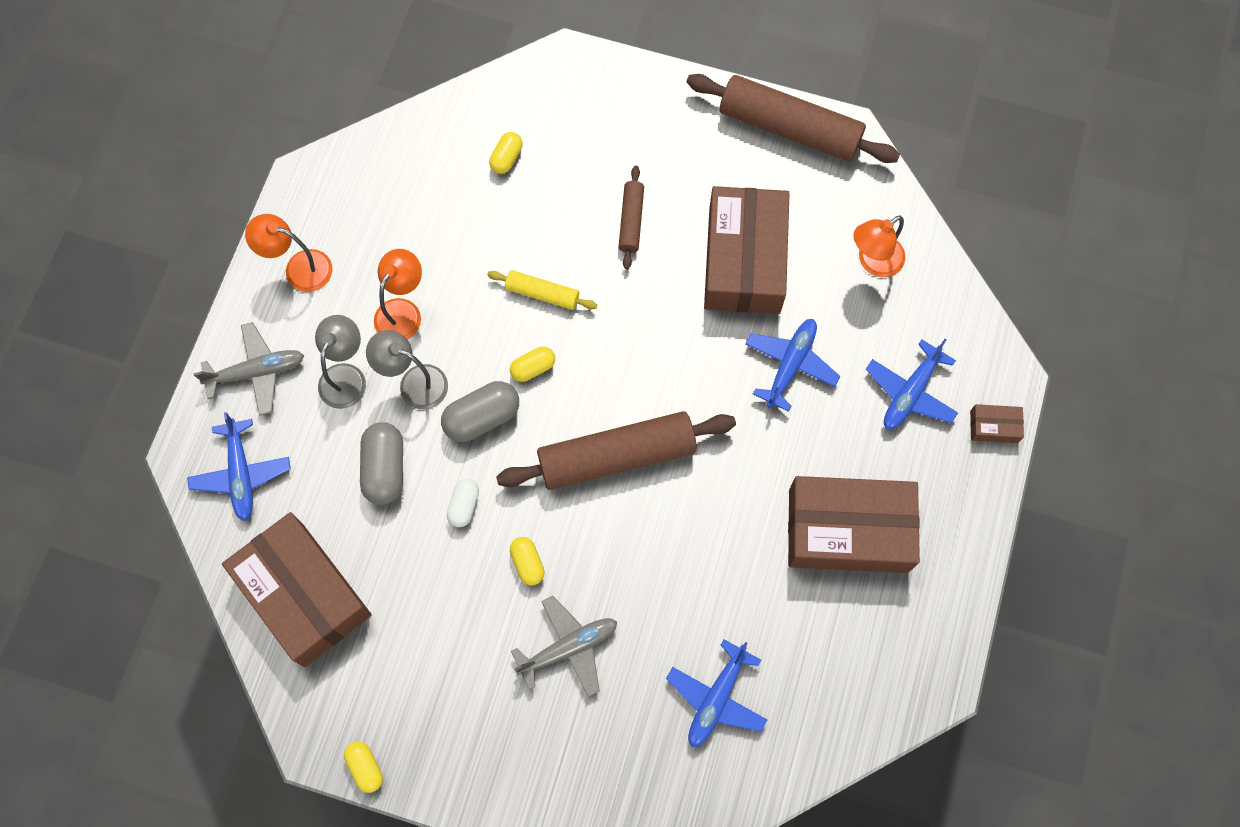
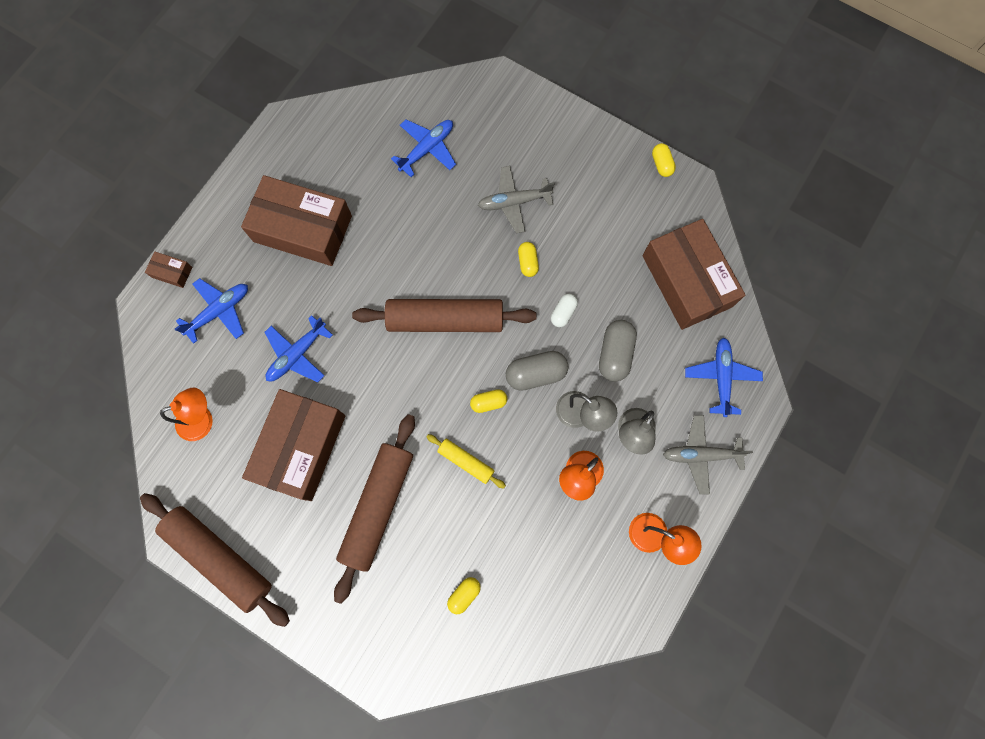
camera: 165 degrees left, 5 degrees up
brown rolling pin [619,166,644,269] -> brown rolling pin [334,414,415,604], size x2.03

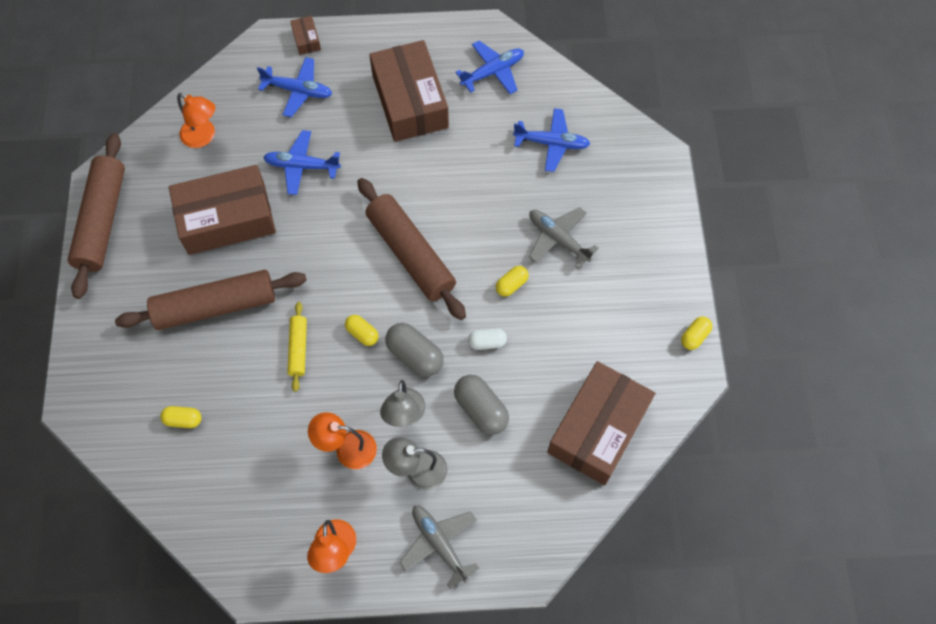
camera: 55 degrees right, 10 degrees down
grey capsule [599,320,637,382] -> grey capsule turned 75 degrees clockwise [454,375,509,435]
blue plane [685,337,763,417] -> blue plane moved to [455,41,524,94]

